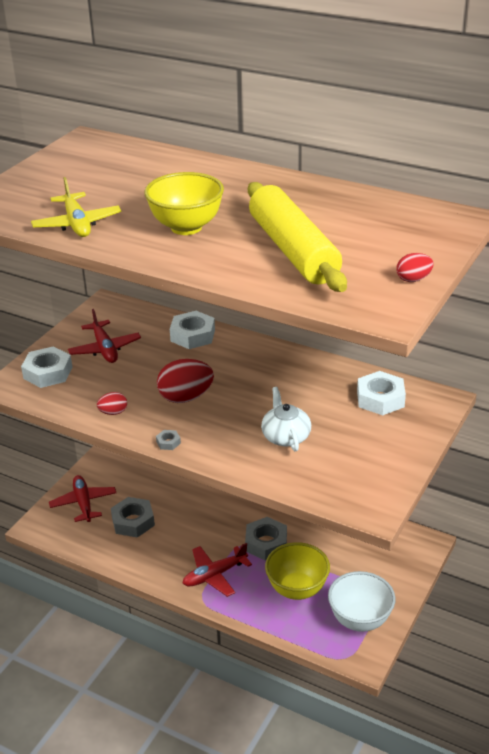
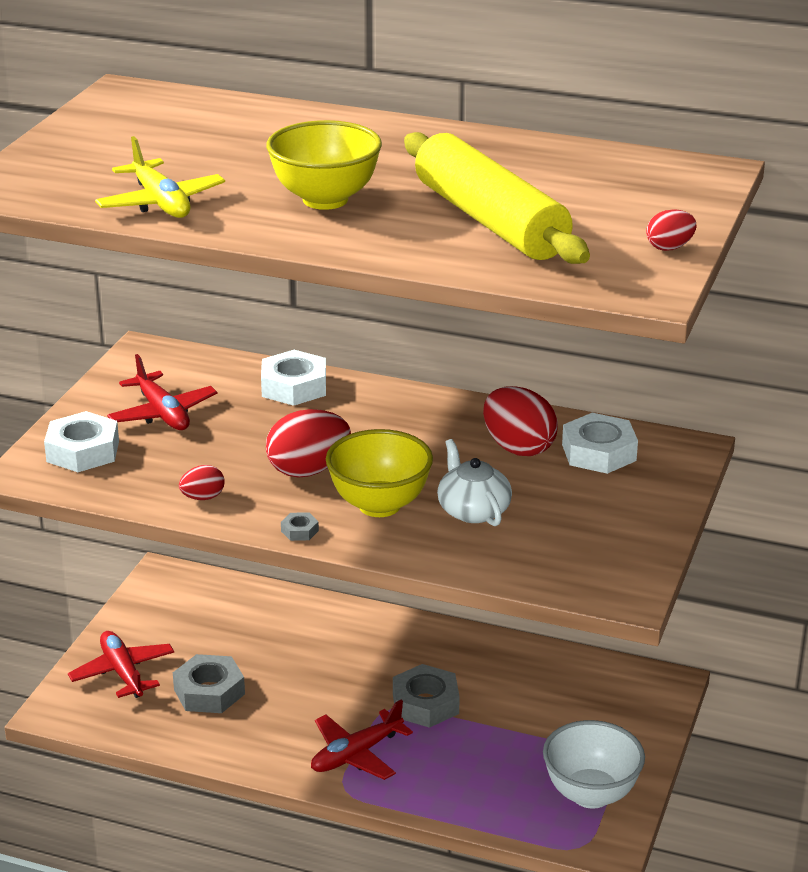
camera: 10 degrees left, 5 degrees down
yellow bowl [265,542,330,600] -> yellow bowl moved to [326,429,433,517]
none -> red egg [483,386,558,456]

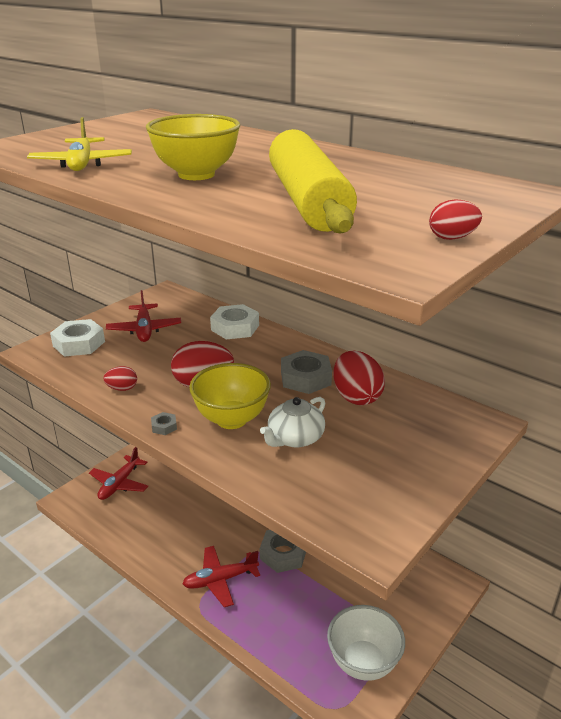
camera: 20 degrees right, 0 degrees up
red plane [68,631,174,698] -> red plane turned 150 degrees counterclockwise [89,447,148,500]
grey nut [173,654,245,713] -> grey nut moved to [281,350,332,394]
white teapot [437,439,512,526] -> white teapot turned 135 degrees counterclockwise [260,397,326,447]
white nut [562,413,638,474] -> none

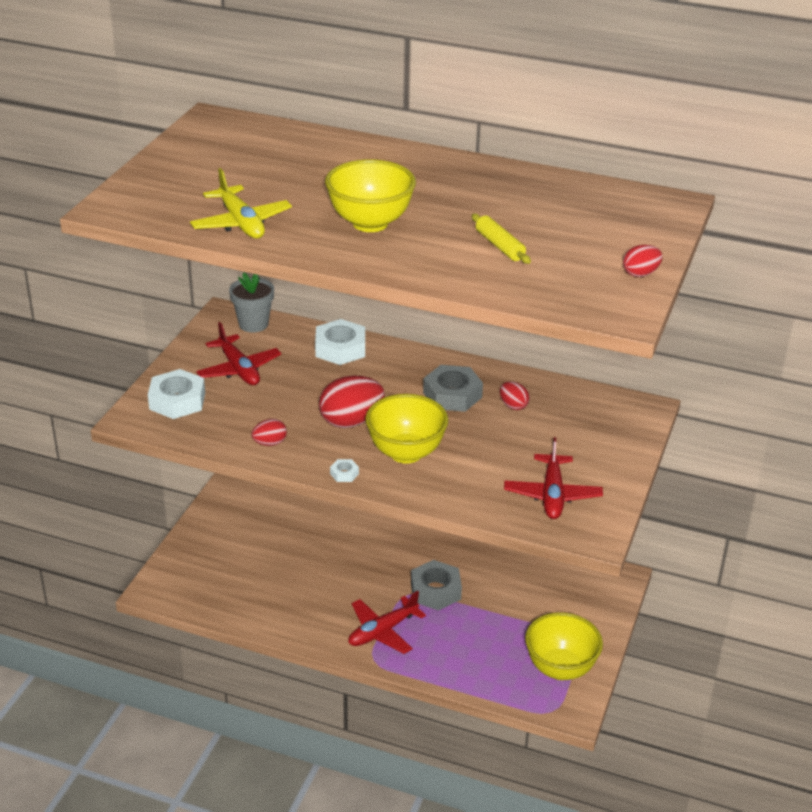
camera: 20 degrees left, 5 degrees up
red plane [89,447,148,500] -> red plane moved to [504,437,603,519]
grey nut [151,412,177,435] -> white nut [330,459,359,482]
white teapot [260,397,326,447] -> none
yellow rolling pin [269,129,357,234] -> yellow rolling pin [472,214,531,264], size x0.41
white bowl [327,605,405,681] -> yellow bowl [525,612,603,680]
red egg [333,351,385,405] -> red egg [500,381,530,410], size x0.52
none -> grey flower pot [229,273,274,332]

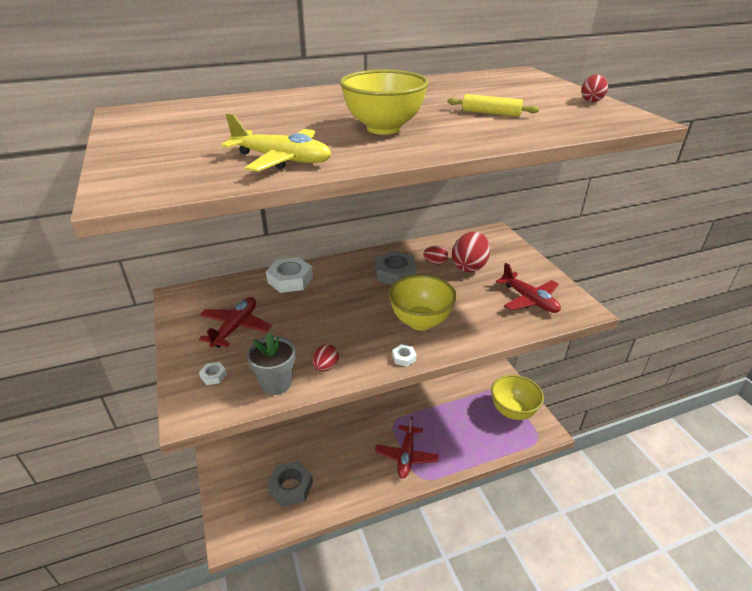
camera: 40 degrees left, 0 degrees up
white nut [148,369,205,419] -> white nut [199,362,227,385], size x0.45
red plane [196,322,281,385] -> red plane turned 90 degrees counterclockwise [199,297,272,348]
grey flower pot [229,273,274,332] -> grey flower pot moved to [246,333,296,395]
red egg [319,375,385,428] -> red egg moved to [452,232,490,273]
grey nut [411,560,462,611] -> grey nut moved to [267,461,313,507]

